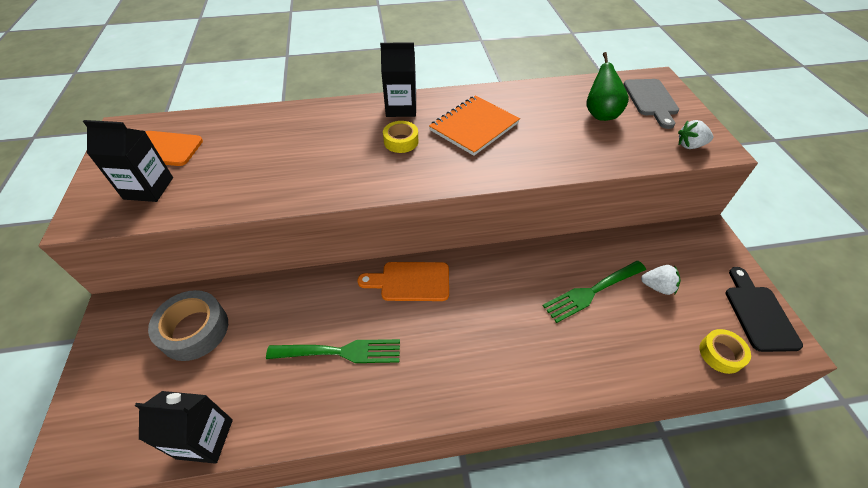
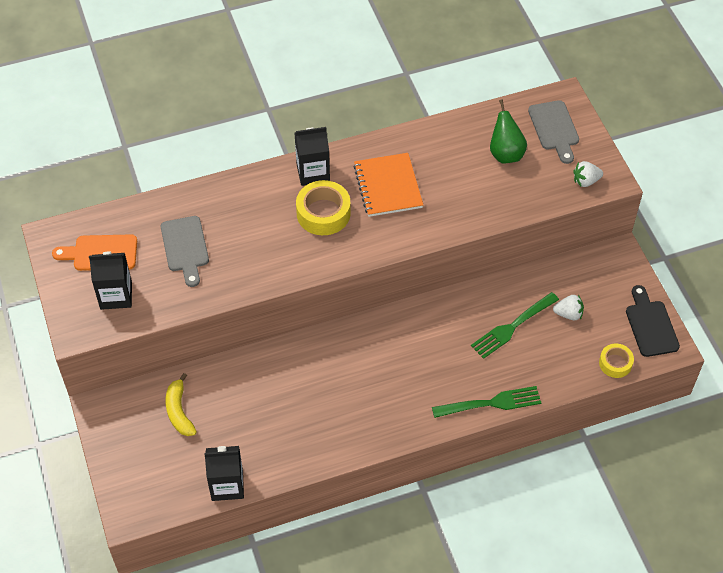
camera: 10 degrees left, 5 degrees up
grey tape [148,290,228,361] -> yellow banana [166,373,197,436]
green fork [266,339,400,363] -> green fork moved to [432,386,541,418]
orange cutting board [357,262,449,301] -> none
yellow tape [383,121,418,153] -> yellow tape [296,180,351,235], size x1.66
orange notebook [429,96,520,156] -> orange notebook turned 45 degrees counterclockwise [353,153,423,217]
none -> grey cutting board [161,216,209,287]

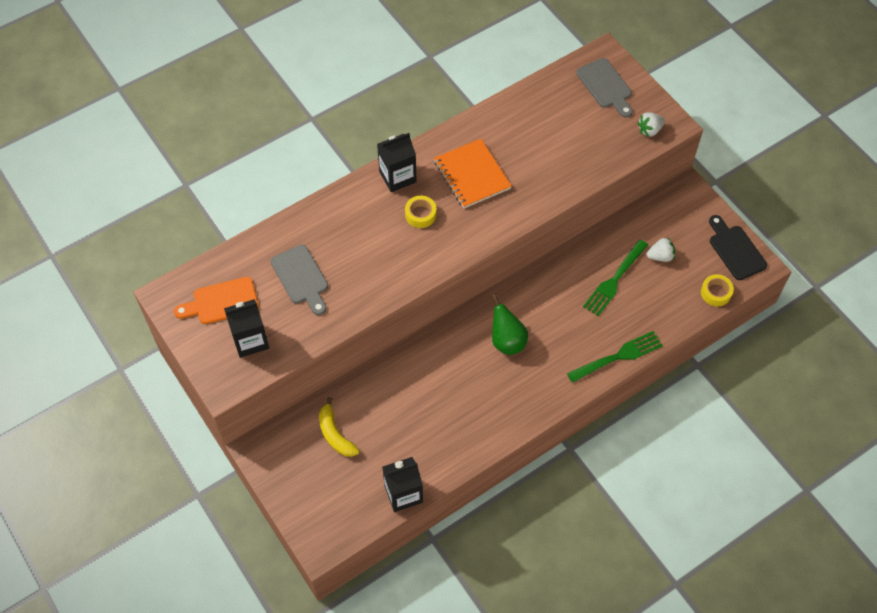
camera: 15 degrees left, 5 degrees up
yellow tape [296,180,351,235] -> yellow tape [405,196,437,228], size x0.60
green pear [490,99,527,164] -> green pear moved to [492,294,528,355]

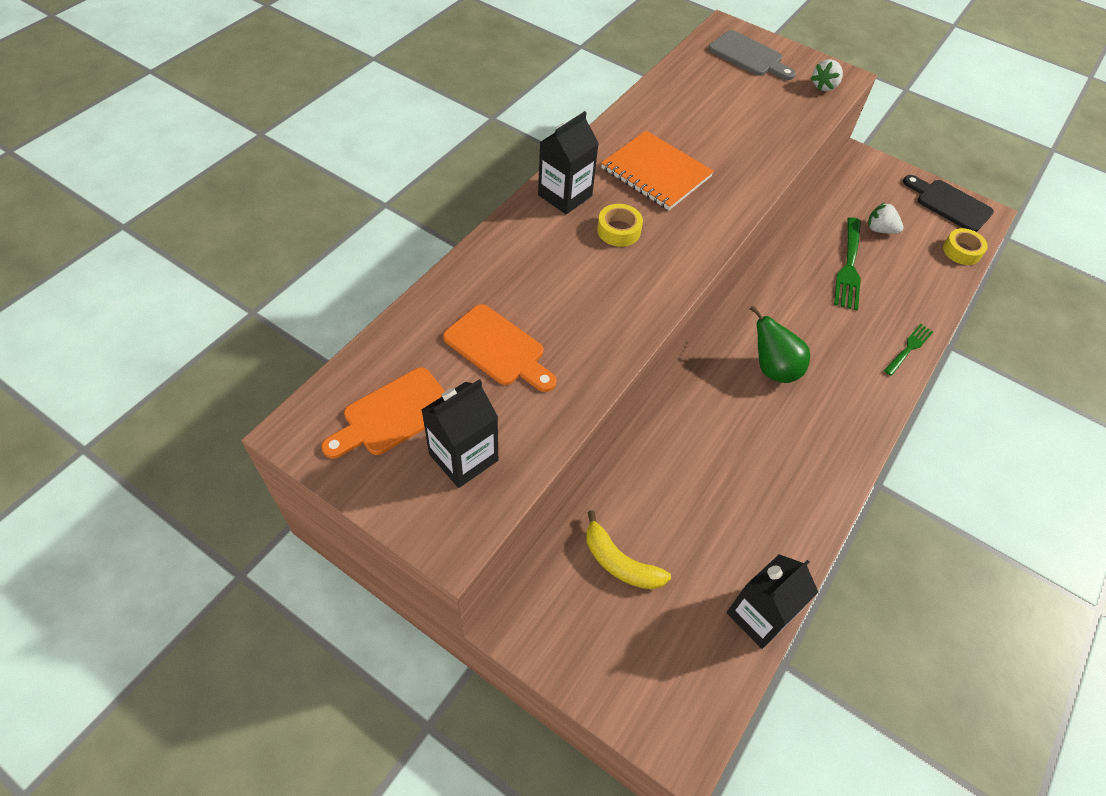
camera: 25 degrees left, 5 degrees down
grey cutting board [271,245,328,315] -> orange cutting board [443,304,557,392]
green fork [567,331,663,383] -> green fork [884,324,933,376], size x0.61
white strawberry [647,237,675,262] -> white strawberry turned 120 degrees counterclockwise [868,202,904,234]

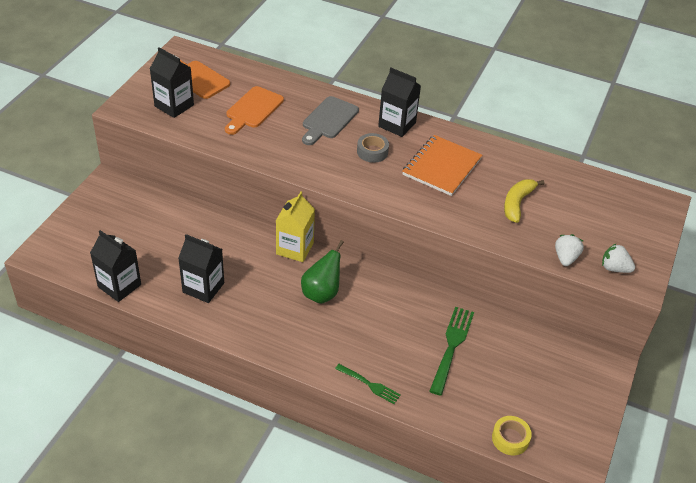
camera: 80 degrees right, 10 degrees down
yellow banana [586,510,671,590] -> yellow banana moved to [504,179,545,223]
yellow tape [597,204,643,247] -> grey tape [357,133,389,163]
grey cutting board [708,30,796,80] -> grey cutting board moved to [302,96,359,145]
green fork [834,217,861,310] -> green fork turned 105 degrees clockwise [430,307,474,396]
white strawberry [868,202,904,234] -> white strawberry moved to [555,234,584,266]
black cutting board [903,175,994,232] -> none
none -> black carton [178,234,224,303]
none -> yellow carton [276,191,315,262]

